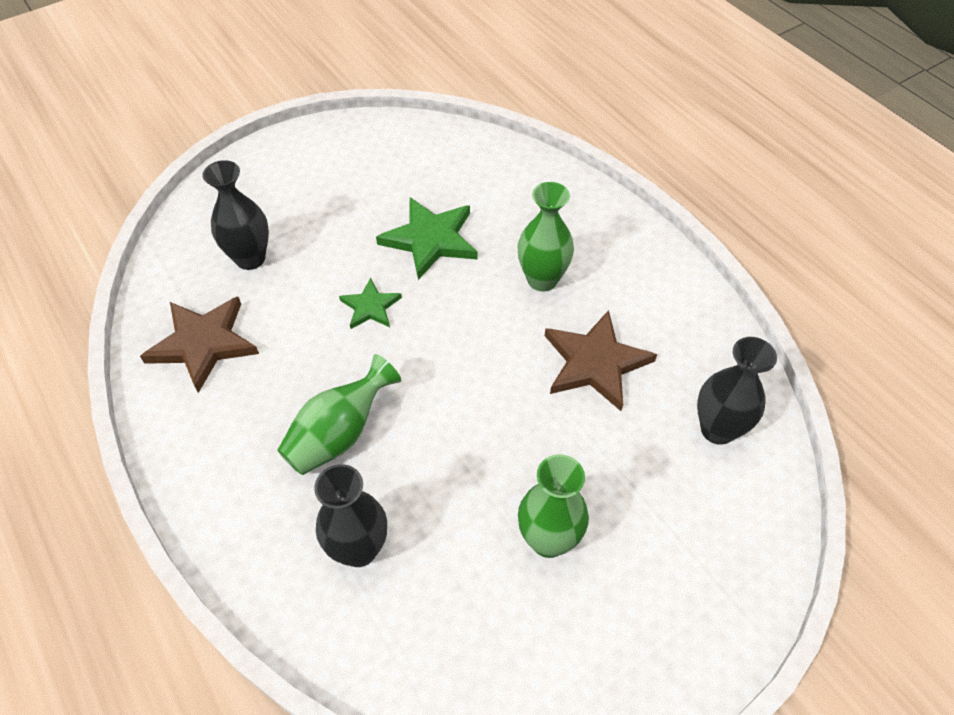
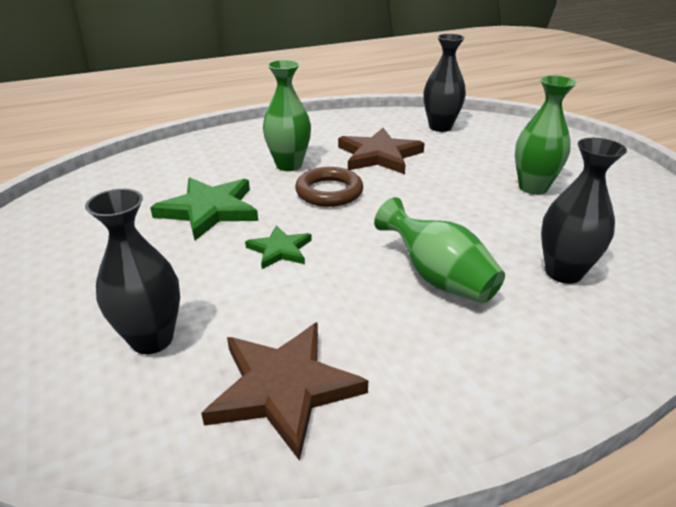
camera: 80 degrees left, 20 degrees down
none -> brown ring [295,167,363,207]

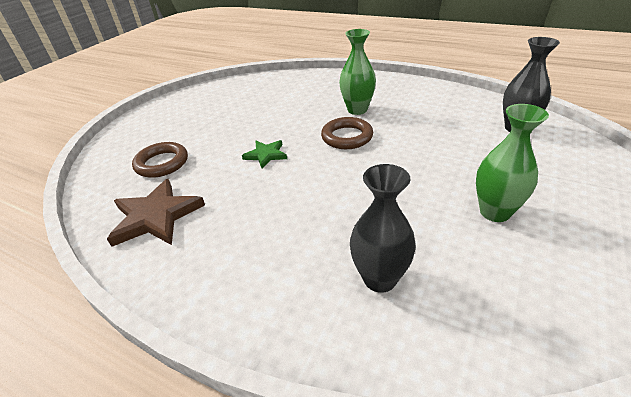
camera: 55 degrees right, 5 degrees up
black vase [85,189,180,354] -> brown ring [132,142,188,178]
green star [150,177,258,240] -> none
brown star [338,128,425,174] -> none
green vase [374,197,505,304] -> none

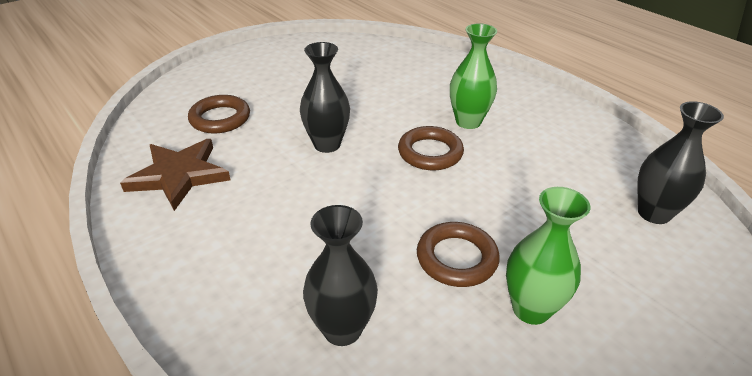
camera: 20 degrees right, 0 degrees up
green star [242,140,287,169] -> black vase [300,42,350,153]
none -> brown ring [417,222,500,287]

